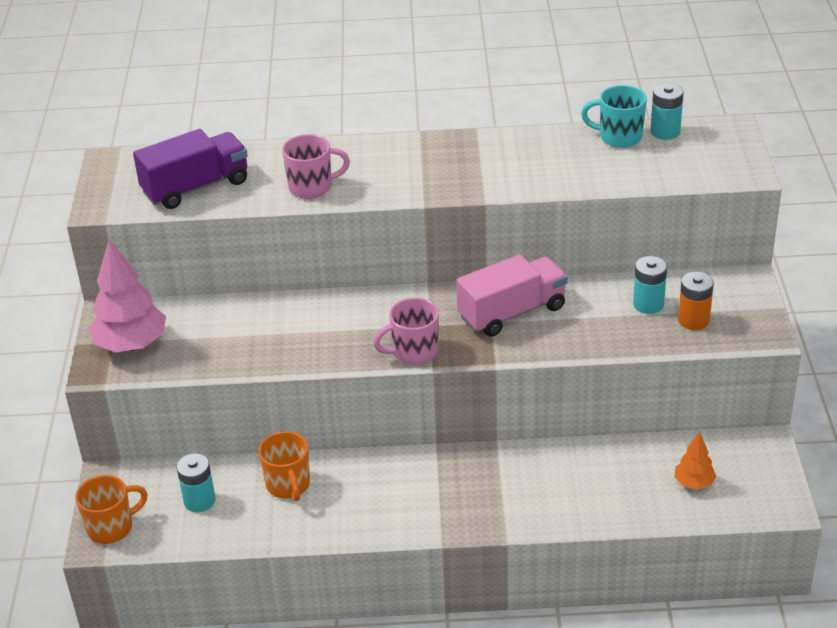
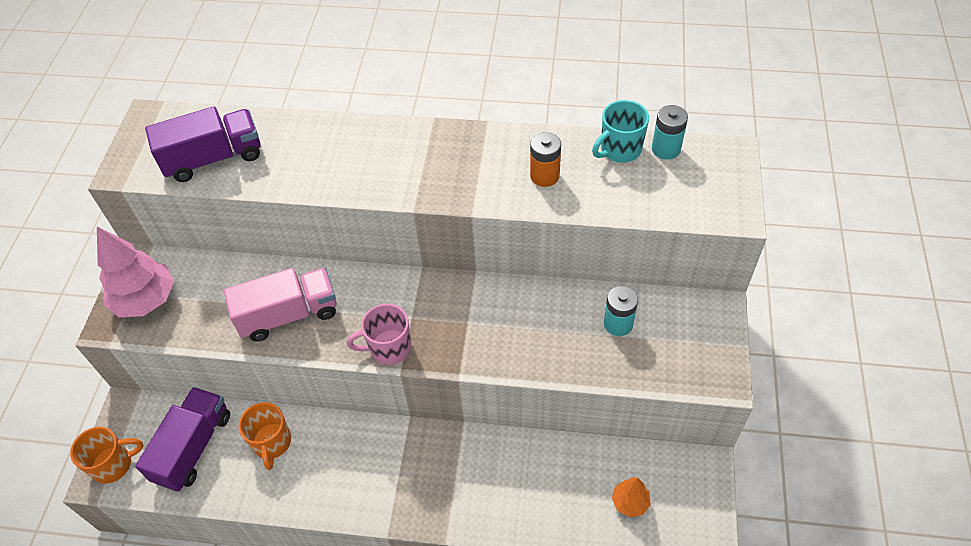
camera: 10 degrees right, 15 degrees up
turquoise battery [177,454,216,512] -> purple truck [135,387,230,492]
pink mug [282,134,350,199] -> none
pink truck [456,254,568,337] -> pink truck moved to [224,268,337,342]
turquoise mug [581,85,647,148] -> turquoise mug turned 60 degrees counterclockwise [592,100,649,163]
orange battery [678,272,714,330] -> orange battery moved to [530,132,561,187]

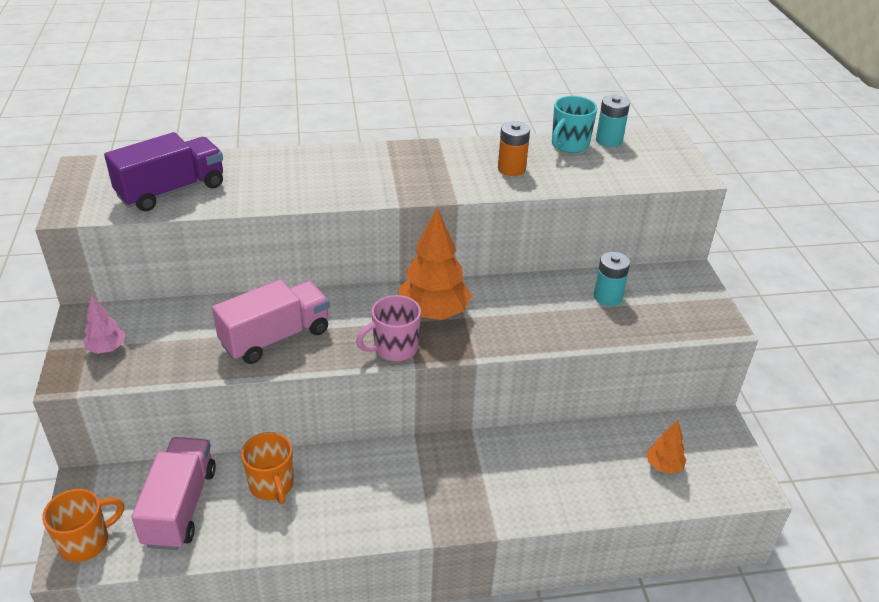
camera: 20 degrees left, 15 degrees down
pink tree [97,227,174,317] -> pink tree [83,295,126,354], size x0.52
purple truck [135,387,230,492] -> pink truck [131,437,216,550]
none -> orange tree [399,208,472,320]

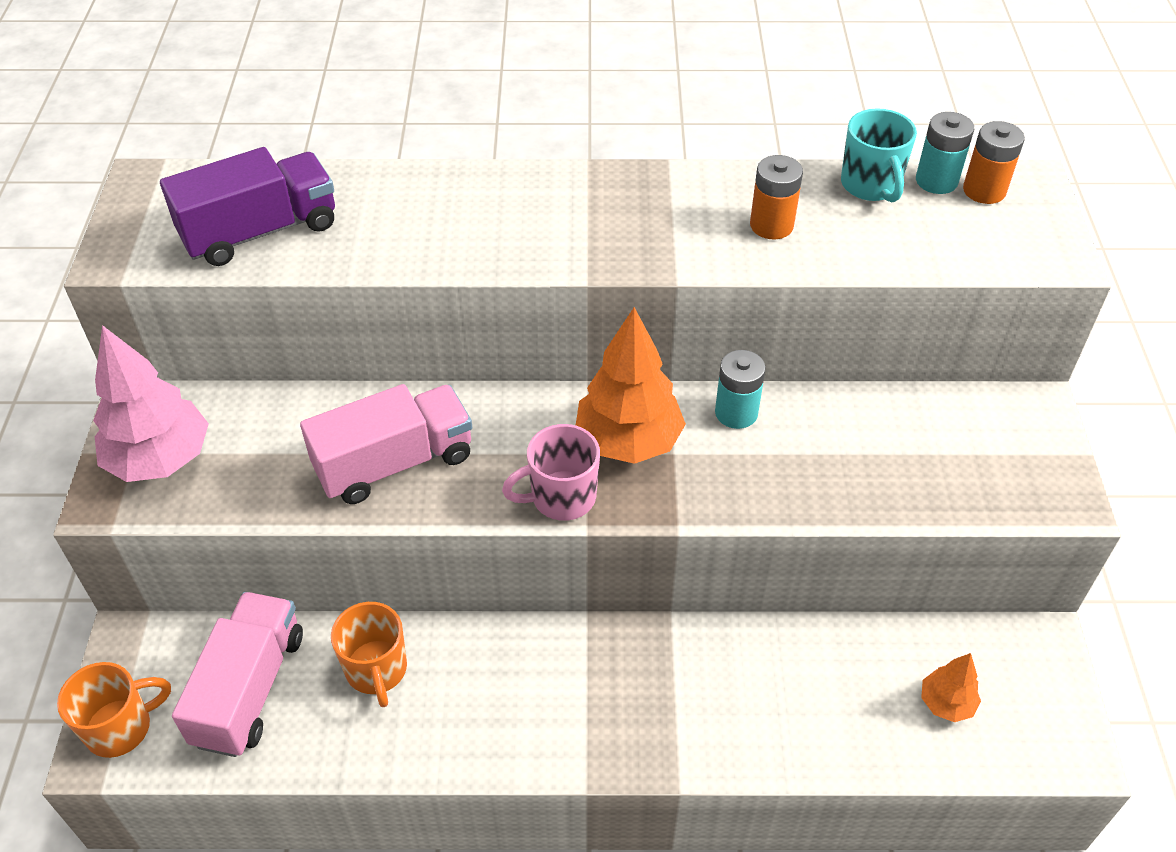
camera: 10 degrees right, 10 degrees up
pink tree [83,295,126,354] -> pink tree [93,325,209,482], size x1.92
turquoise mug [552,96,597,153] -> turquoise mug turned 60 degrees counterclockwise [841,108,917,202]
turquoise battery [594,252,630,306] -> turquoise battery moved to [715,350,766,429]
none -> orange battery [963,121,1025,204]

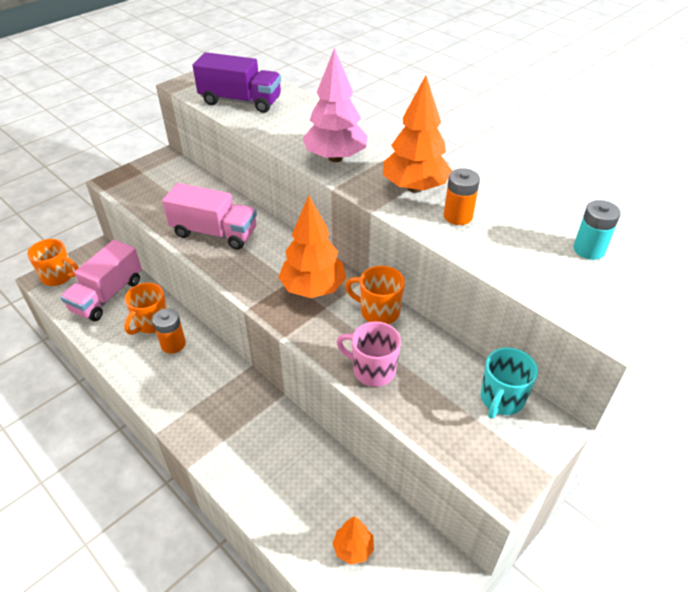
camera: 45 degrees right, 5 degrees down
pink tree [93,325,209,482] -> pink tree moved to [303,48,368,162]
pink truck [172,592,303,757] -> pink truck turned 150 degrees clockwise [60,240,142,321]
pink mug [502,424,600,521] -> pink mug moved to [336,321,401,387]
turquoise battery [715,350,766,429] -> orange mug [345,266,405,324]
turquoise mug [841,108,917,202] -> turquoise mug moved to [481,347,538,418]
orange battery [963,121,1025,204] -> orange battery moved to [153,308,186,354]
none -> orange tree [383,75,452,193]

